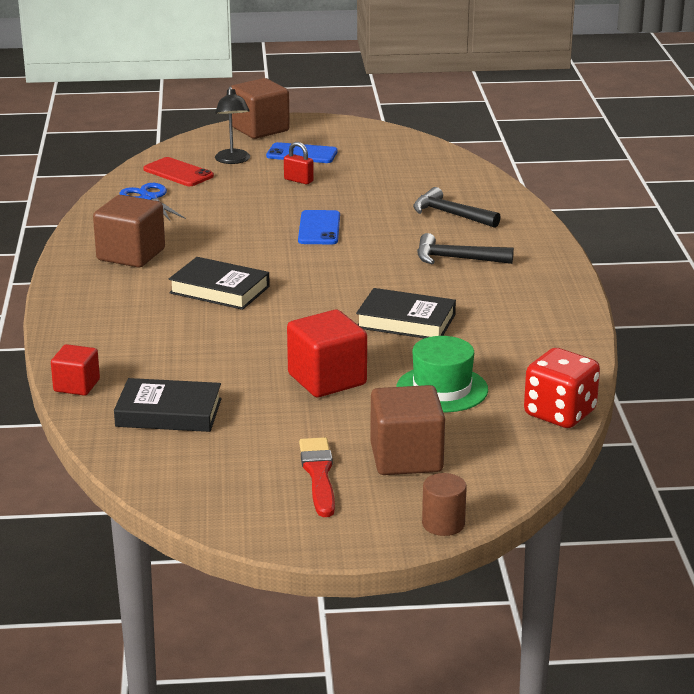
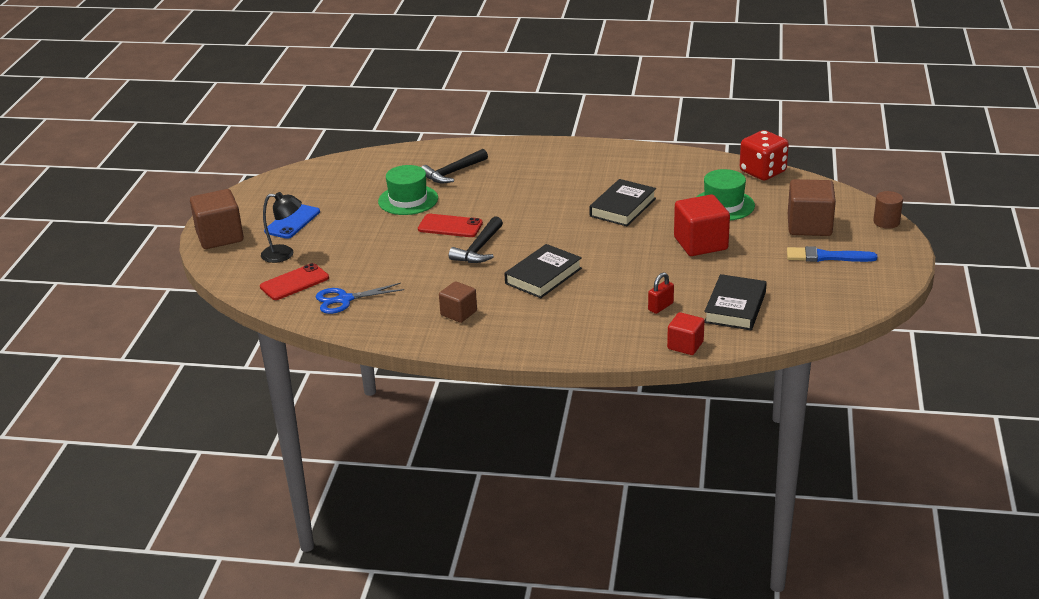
camera: 75 degrees left, 5 degrees up
brown cube [93,195,165,268] -> brown cube [439,281,477,323], size x0.60
red padlock [284,142,314,184] -> red padlock moved to [648,272,674,314]
blue phone [298,210,340,244] -> red phone [418,214,483,237]
red brush [299,437,335,517] -> blue brush [787,246,878,262]
black hammer [417,233,514,264] -> black hammer moved to [449,216,503,263]
none -> green hat [378,165,438,215]

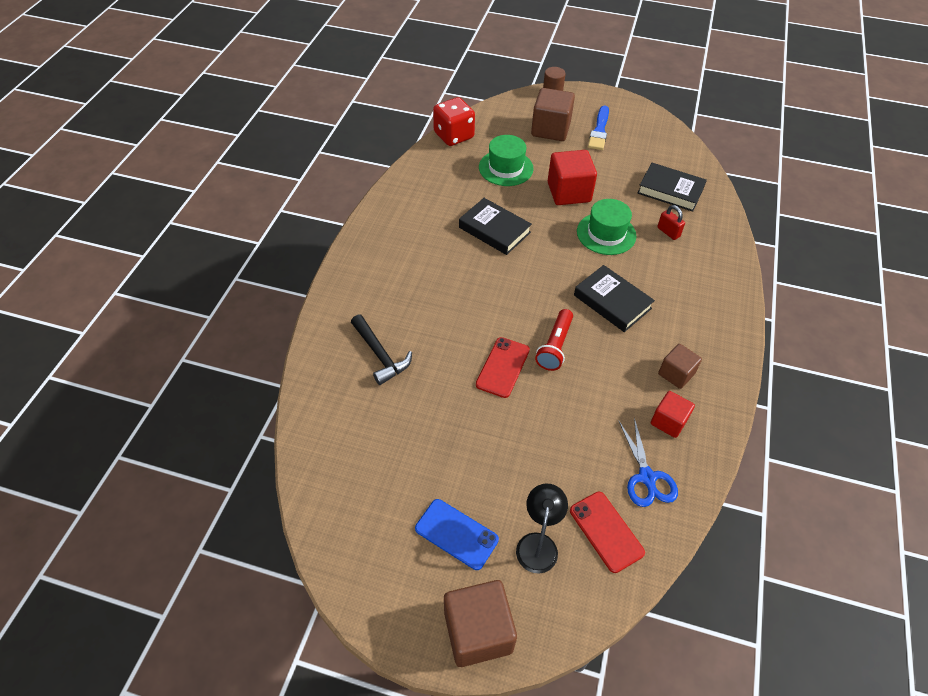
camera: 85 degrees left, 20 degrees up
green hat [378,165,438,215] -> green hat moved to [577,199,636,255]
black hammer [449,216,503,263] -> red flashlight [535,309,573,371]
red cube [667,312,705,355] -> red cube moved to [651,391,695,438]

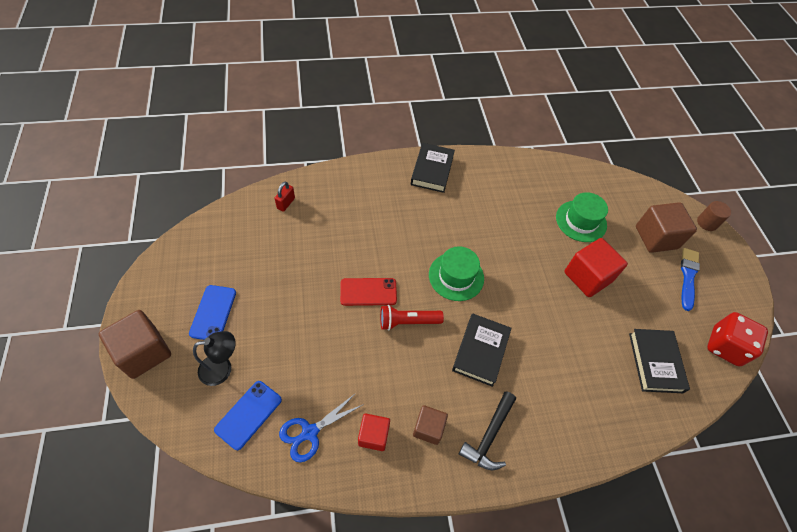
camera: 60 degrees right, 5 degrees up
black hammer [351,314,412,385] -> black hammer moved to [459,391,516,471]
red dice [433,97,475,146] -> red dice moved to [707,312,768,366]
black book [459,198,532,255] -> black book moved to [411,143,455,193]
red phone [570,492,645,573] -> blue phone [214,381,282,450]
green hat [577,199,636,255] -> green hat moved to [429,246,484,301]
blue brush [588,105,609,150] -> blue brush turned 120 degrees clockwise [681,248,700,311]
red padlock [657,205,685,240] -> red padlock moved to [275,181,295,212]

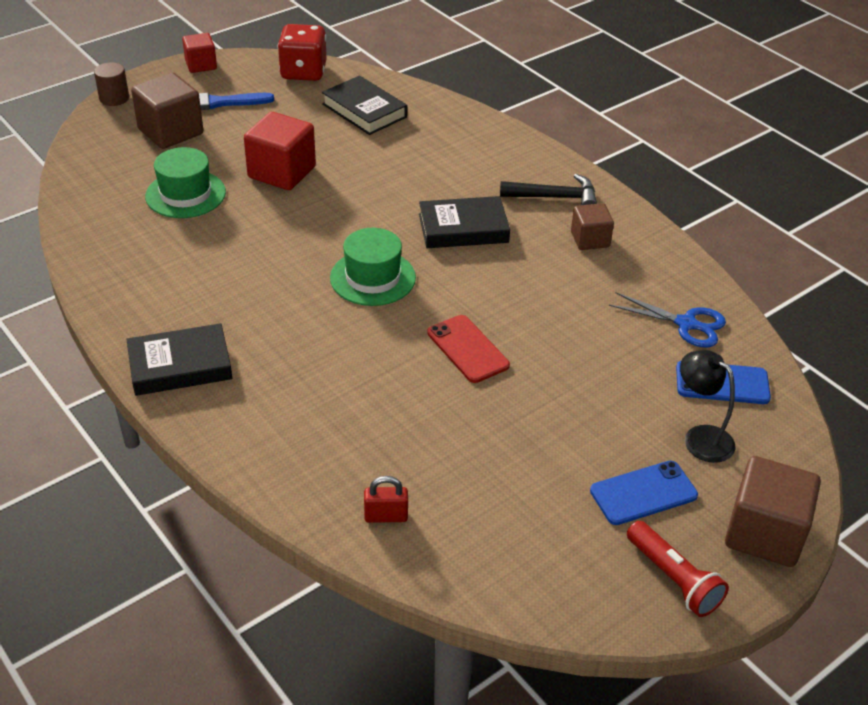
camera: 115 degrees left, 15 degrees down
red cube [358,414,390,451] -> red cube moved to [182,33,217,73]
red flashlight [380,305,444,331] -> red flashlight moved to [627,521,729,617]
black book [629,329,690,393] -> black book turned 75 degrees clockwise [322,75,407,135]

